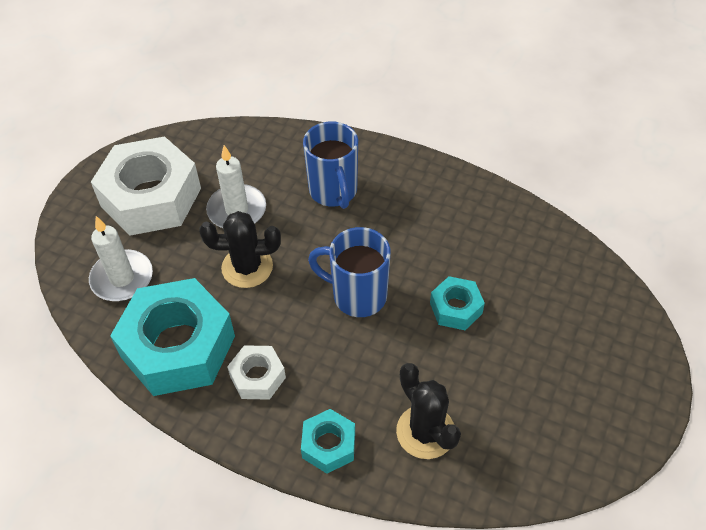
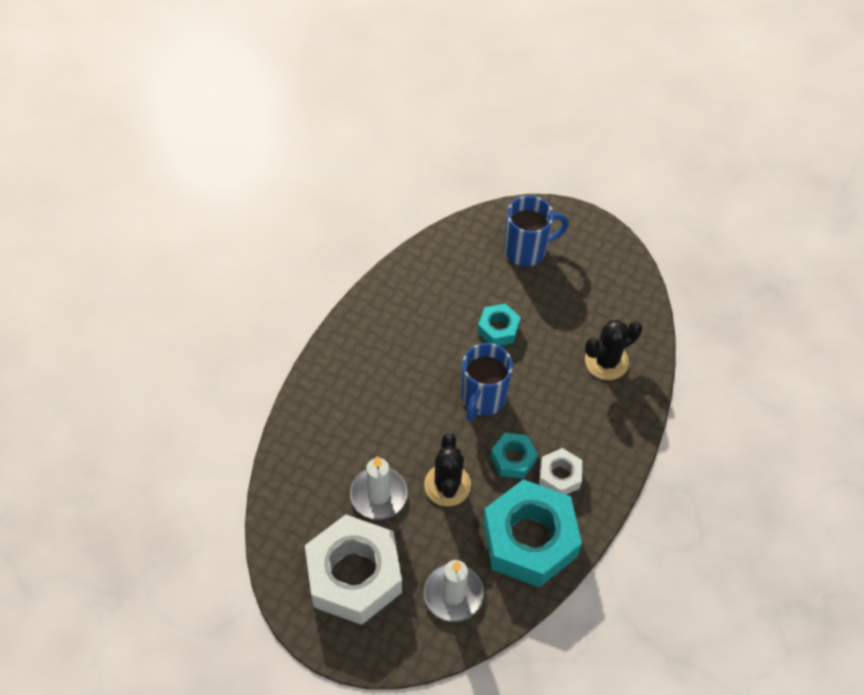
camera: 90 degrees left, 5 degrees up
turquoise nut [301,409,355,473] -> turquoise nut moved to [491,433,538,479]
blue mug [303,122,358,209] -> blue mug moved to [504,196,569,266]

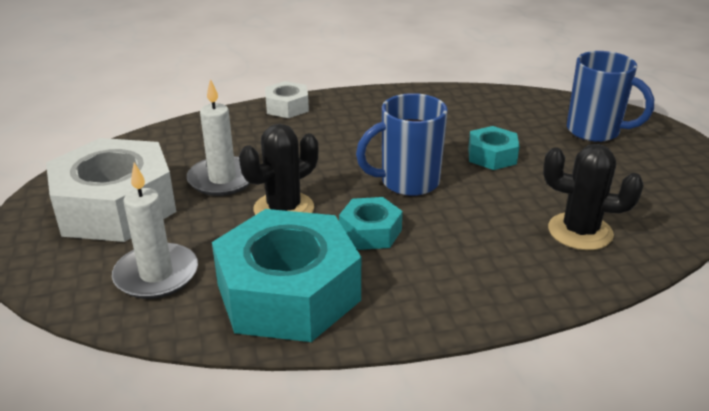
camera: 50 degrees right, 25 degrees down
white nut [539,448,582,494] -> white nut moved to [265,81,309,118]

